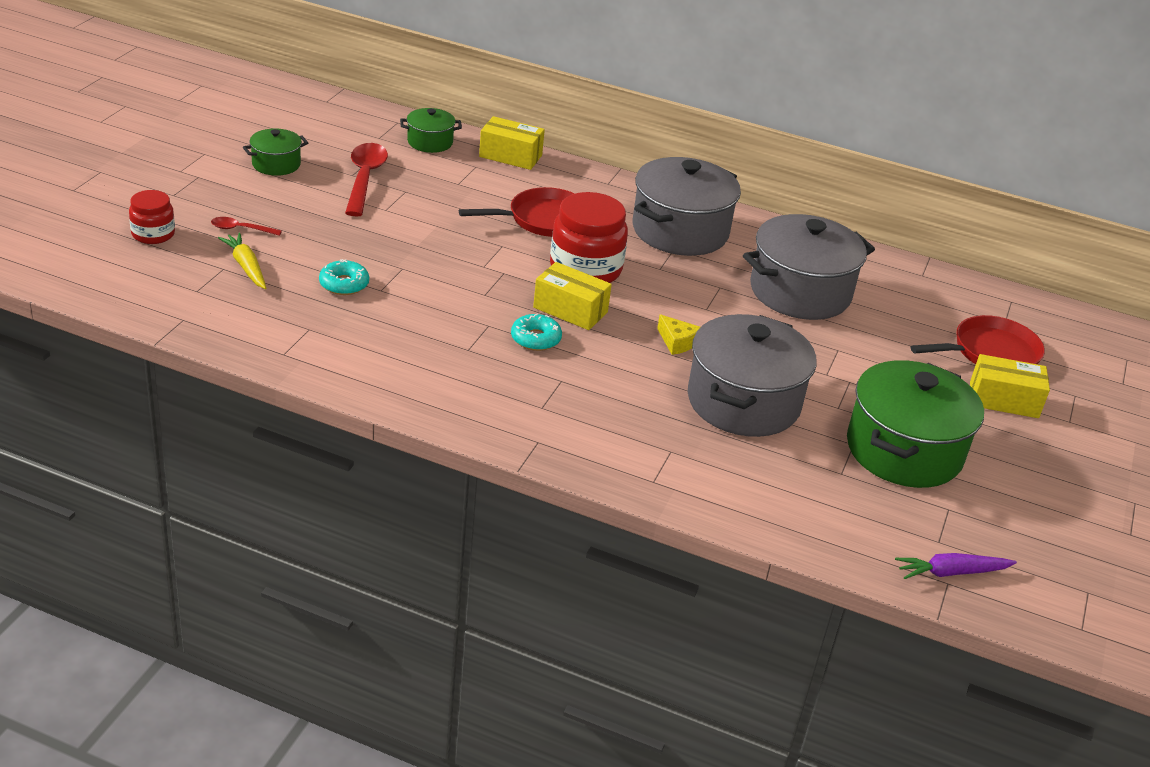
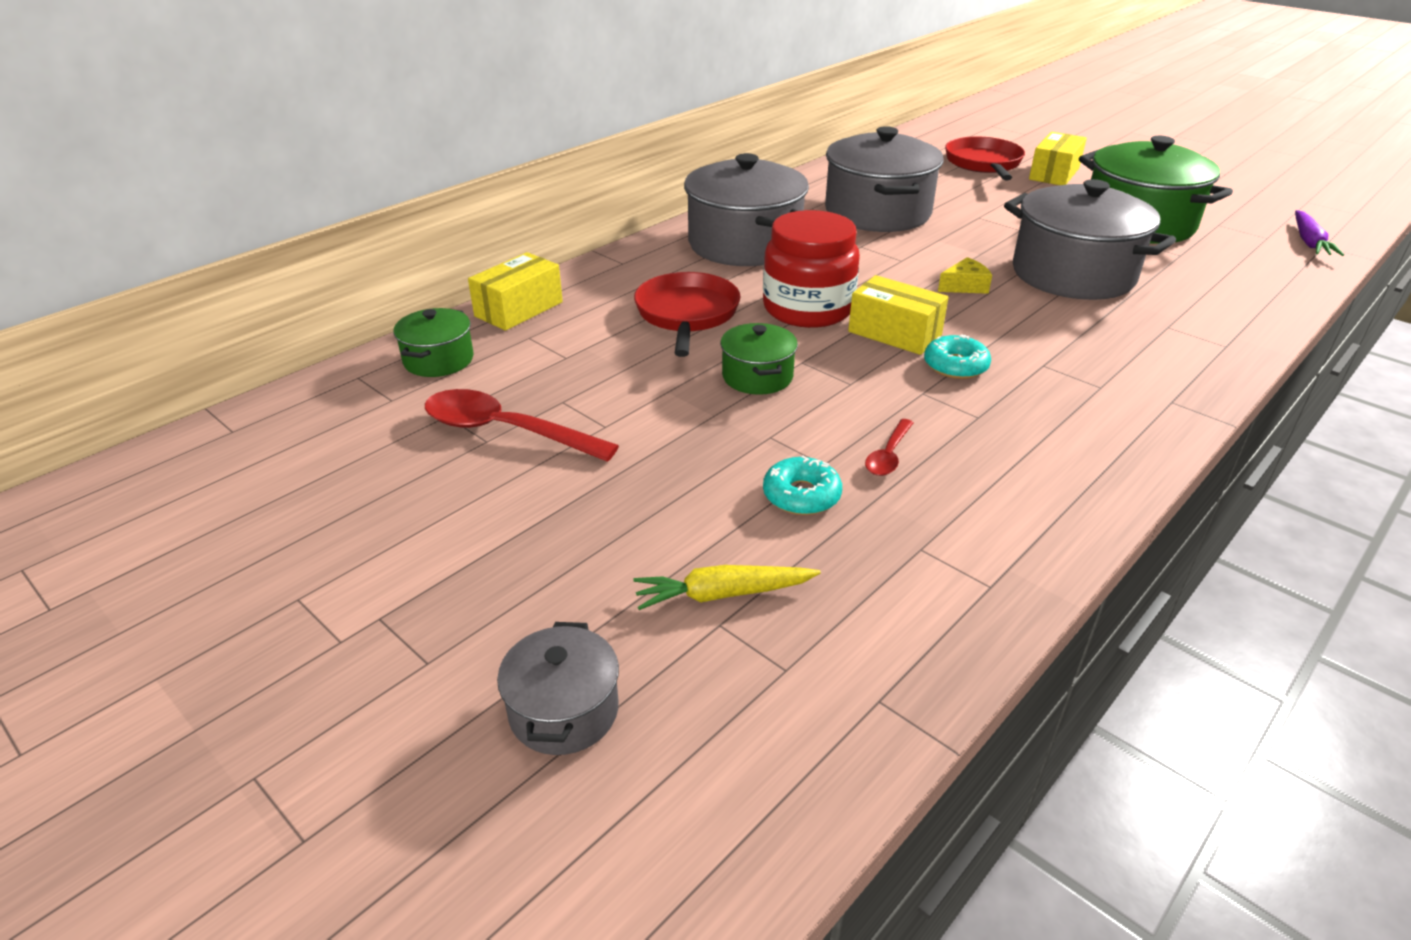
camera: 65 degrees left, 0 degrees up
red jar [129,190,175,244] -> grey pot [497,622,619,755]
red spoon [211,217,282,236] -> red spoon moved to [865,419,913,476]
green pot [243,128,308,176] -> green pot moved to [720,323,798,395]
yellow box [533,262,612,330] -> yellow box turned 75 degrees clockwise [848,275,949,355]

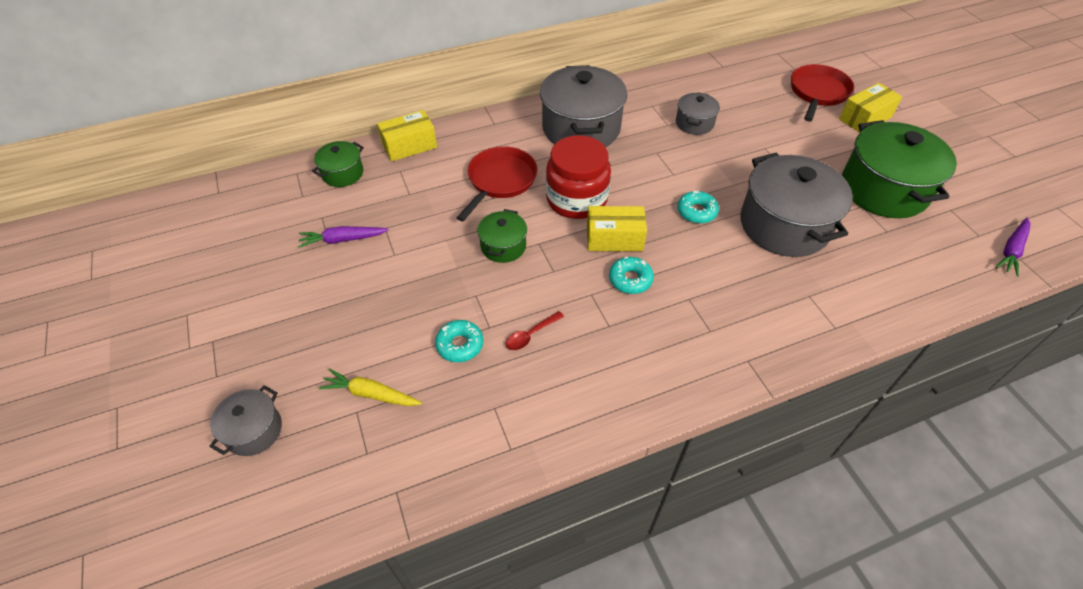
camera: 25 degrees right, 15 degrees up
red spoon [425,389,619,462] -> purple carrot [298,226,389,248]
grey pot [825,126,944,232] -> grey pot [676,92,720,135], size x0.50
yellow box [848,275,949,355] -> yellow box turned 60 degrees counterclockwise [587,206,647,251]
yellow cheese [938,257,992,294] -> turquoise donut [677,191,719,224]

